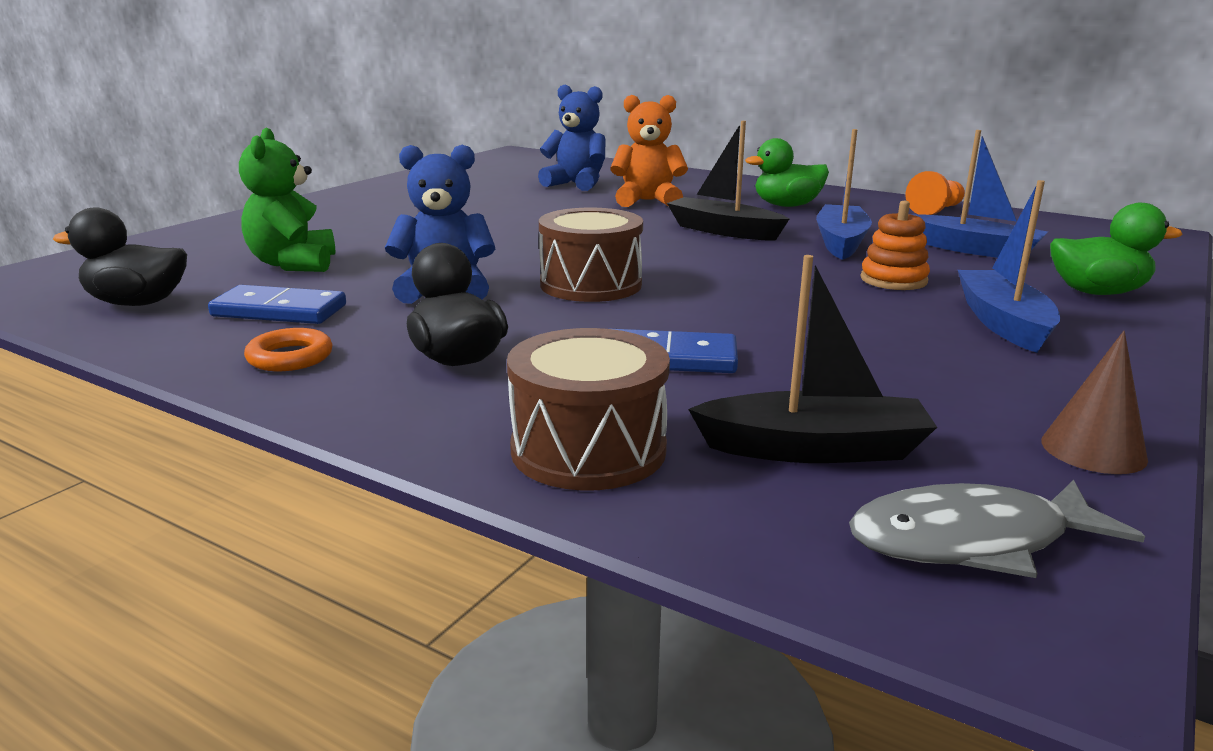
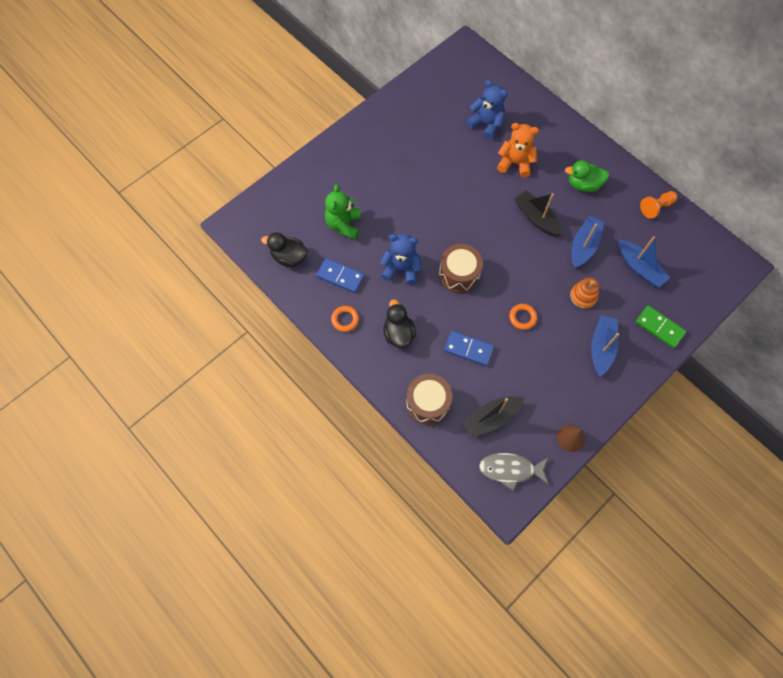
camera: 15 degrees right, 45 degrees up
black boat [688,255,937,463] -> black boat turned 135 degrees clockwise [462,396,524,438]
green duck [1050,203,1183,295] -> green domino [635,305,686,348]
none -> orange ring [509,304,537,330]

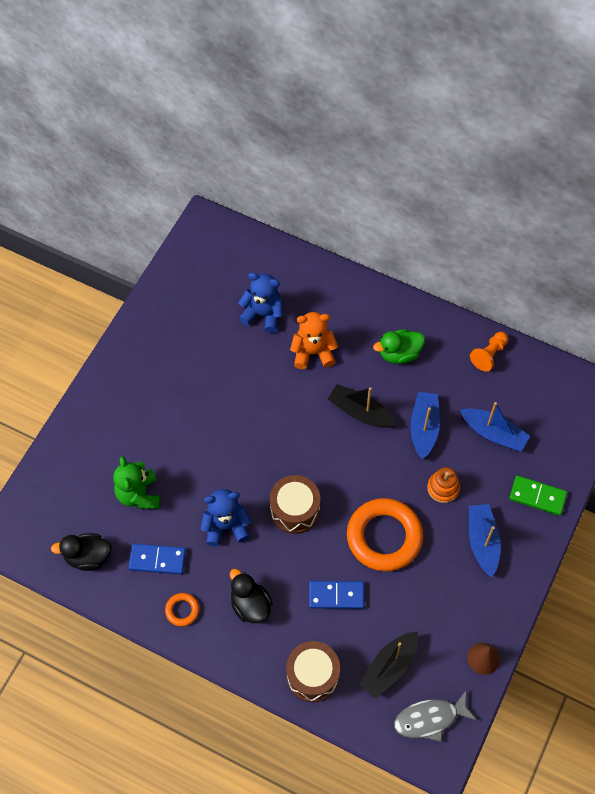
camera: 20 degrees left, 5 degrees down
orange ring [509,304,537,330] -> orange ring [347,498,423,571], size x2.28

